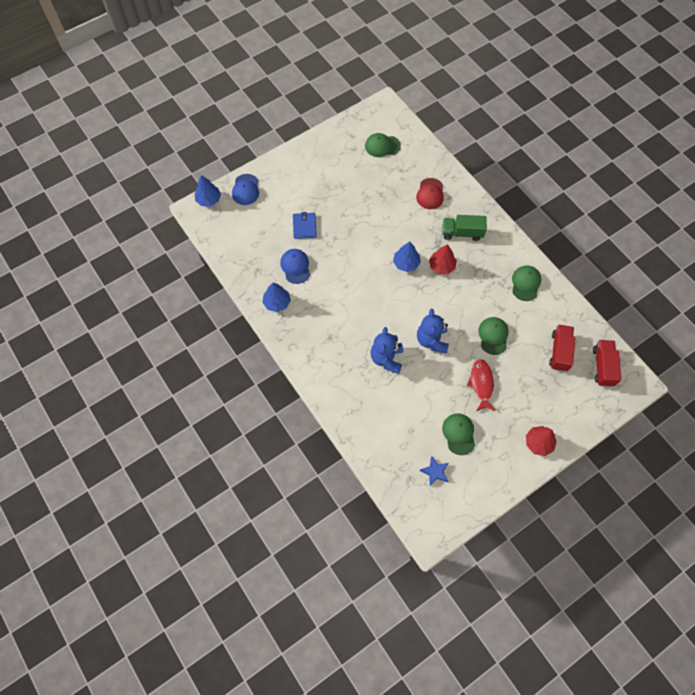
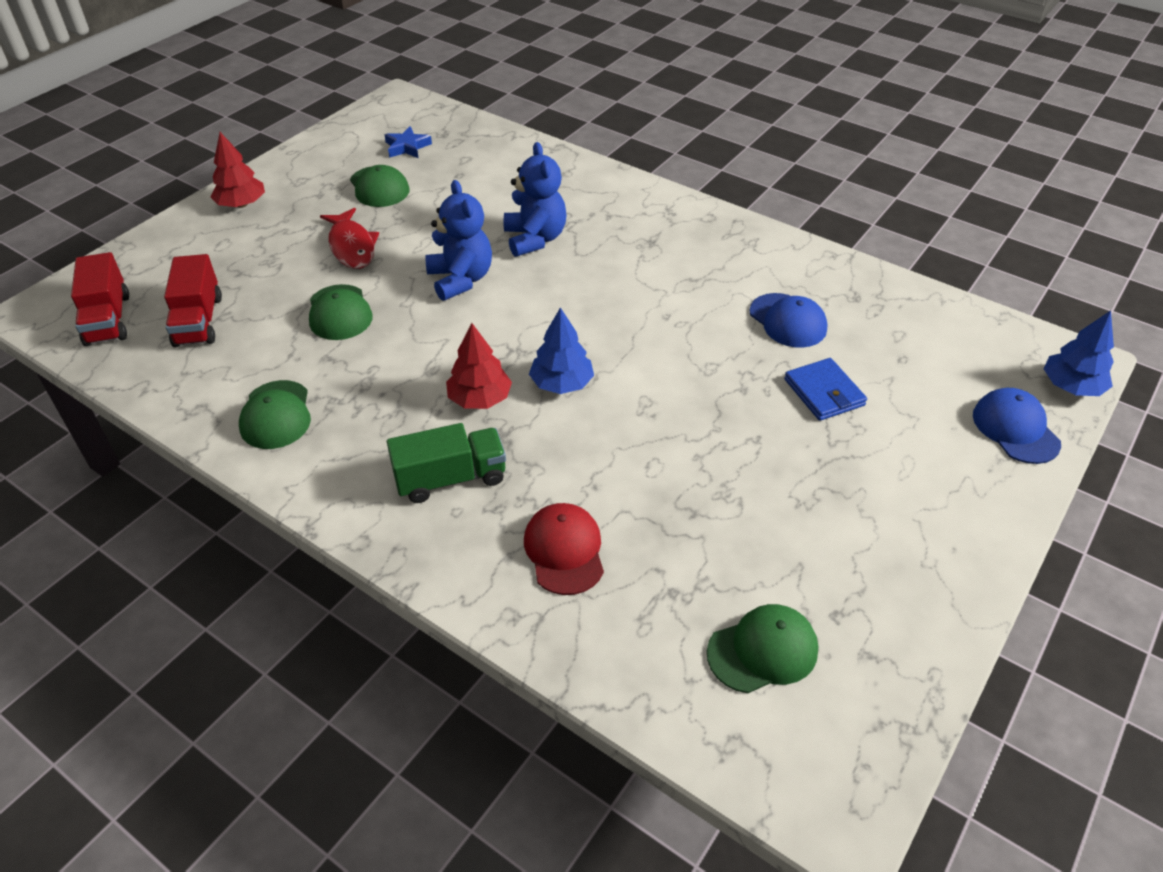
camera: 160 degrees right, 20 degrees down
blue tree [262,283,291,312] -> none

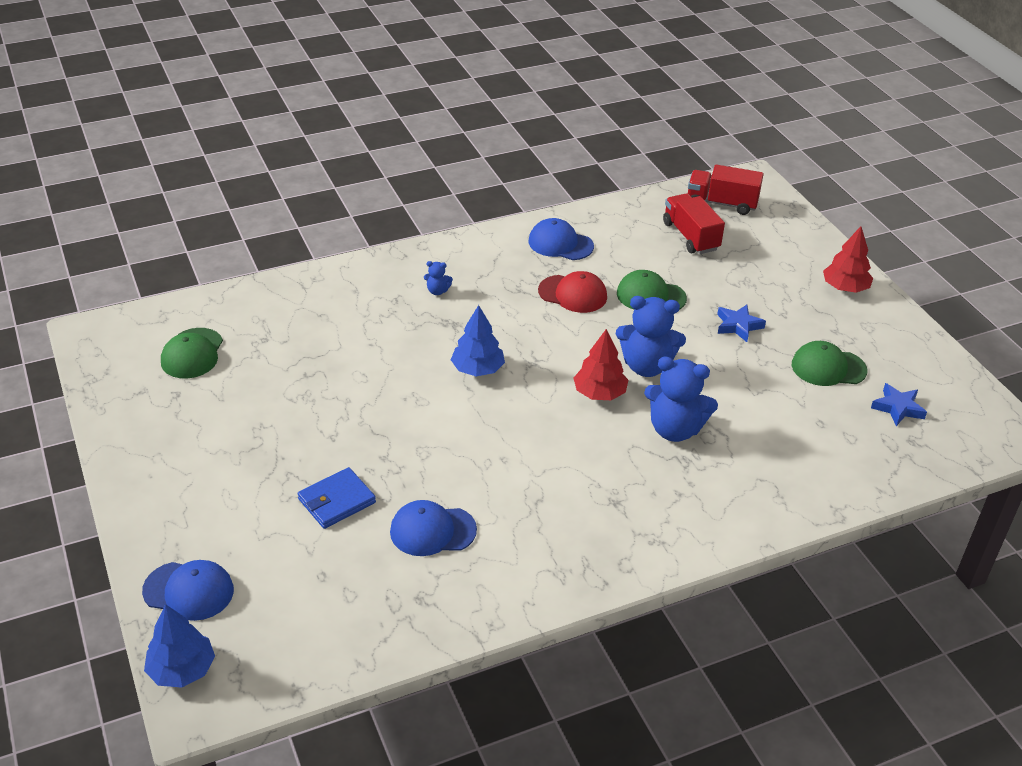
camera: 120 degrees right, 5 degrees down
red truck [164,254,222,347] -> red truck turned 45 degrees clockwise [663,193,725,254]
green cap [239,380,311,449] -> blue cap [529,218,594,260]
red fish [320,208,379,269] -> blue star [717,305,766,342]
green truck [387,423,506,503] -> blue teddy bear [424,261,453,295]
red tree [446,323,512,409] -> red tree moved to [574,329,628,400]
red cap [524,503,604,595] -> red cap moved to [538,271,607,313]
blue wallet [784,358,867,421] -> blue wallet turned 45 degrees counterclockwise [298,467,376,529]

